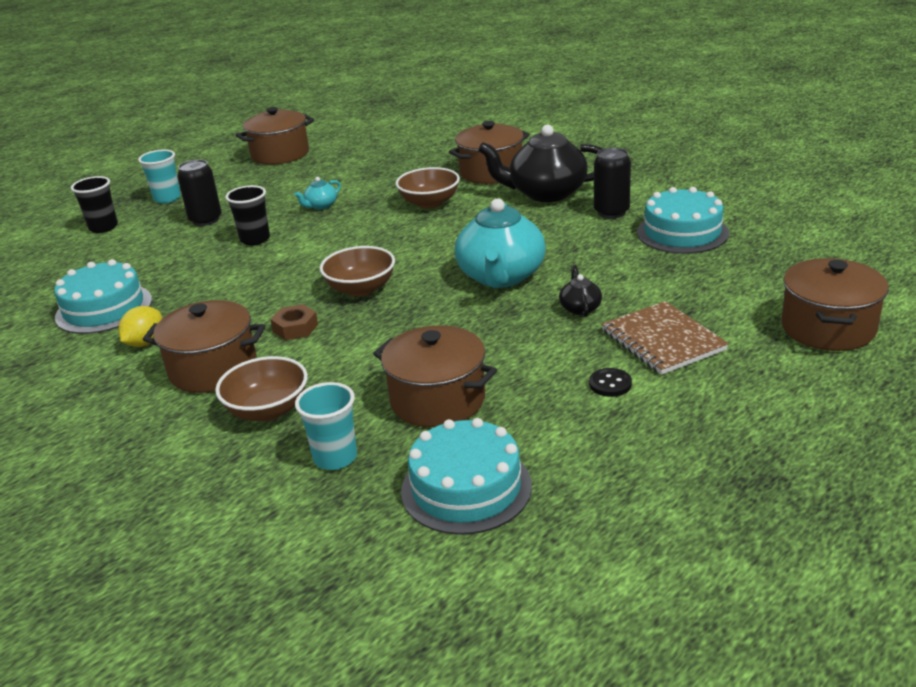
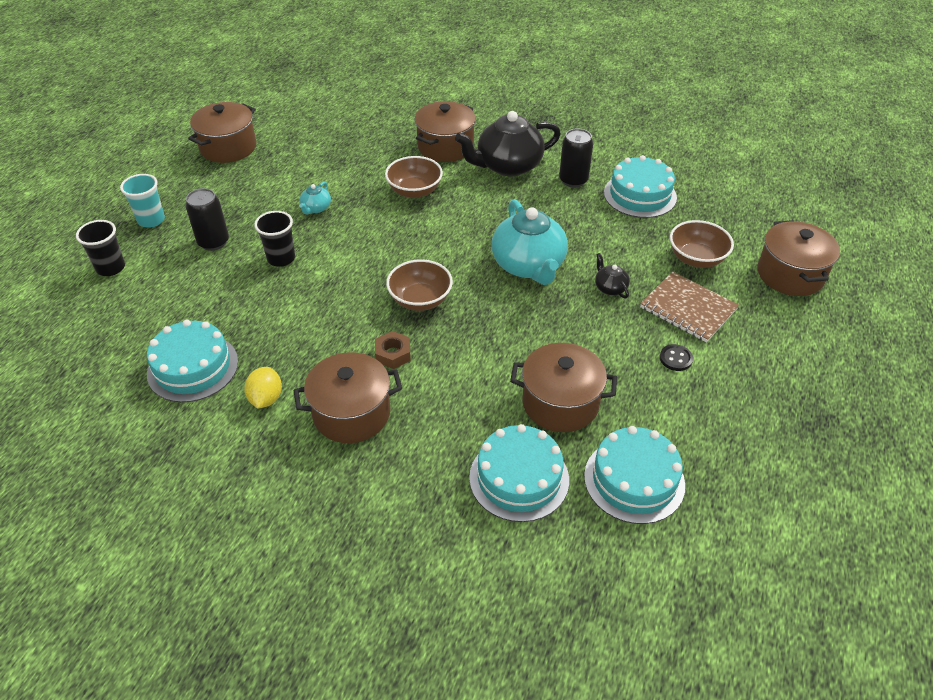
camera: 25 degrees left, 15 degrees up
brown bowl [215,356,308,421] -> brown bowl moved to [670,220,734,268]
turquoise cup [295,382,357,470] -> turquoise cake [469,424,569,522]

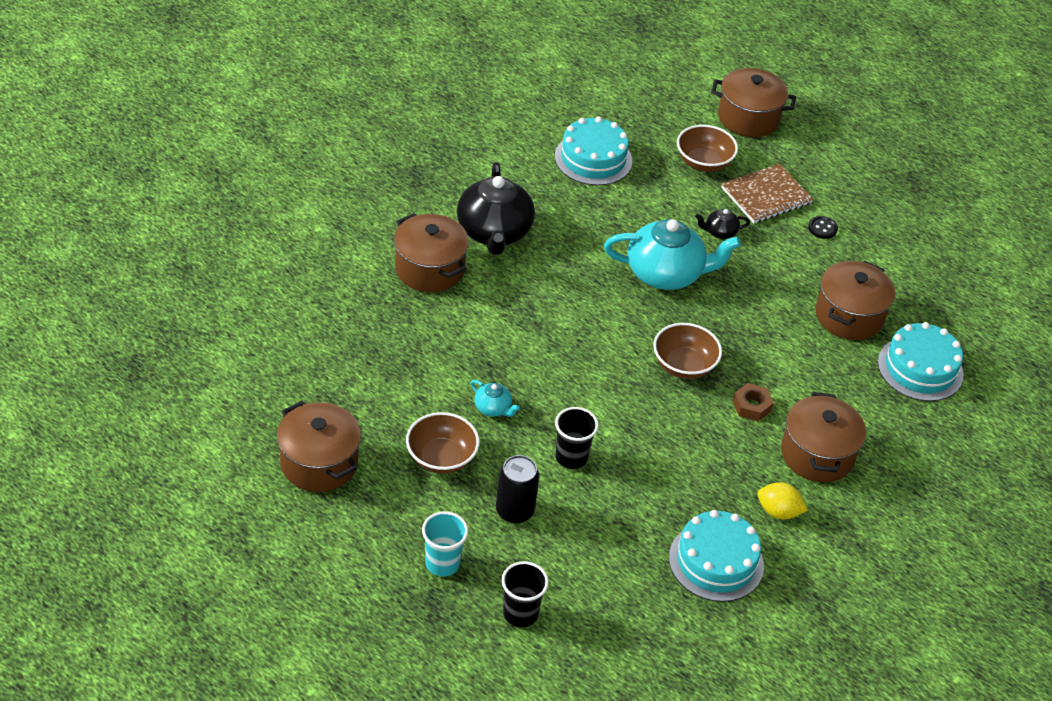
camera: 75 degrees left, 0 degrees up
brown bowl [385,156,443,198] -> brown bowl moved to [406,412,479,474]
black can [559,128,593,188] -> none
turquoise cake [584,426,685,524] -> none

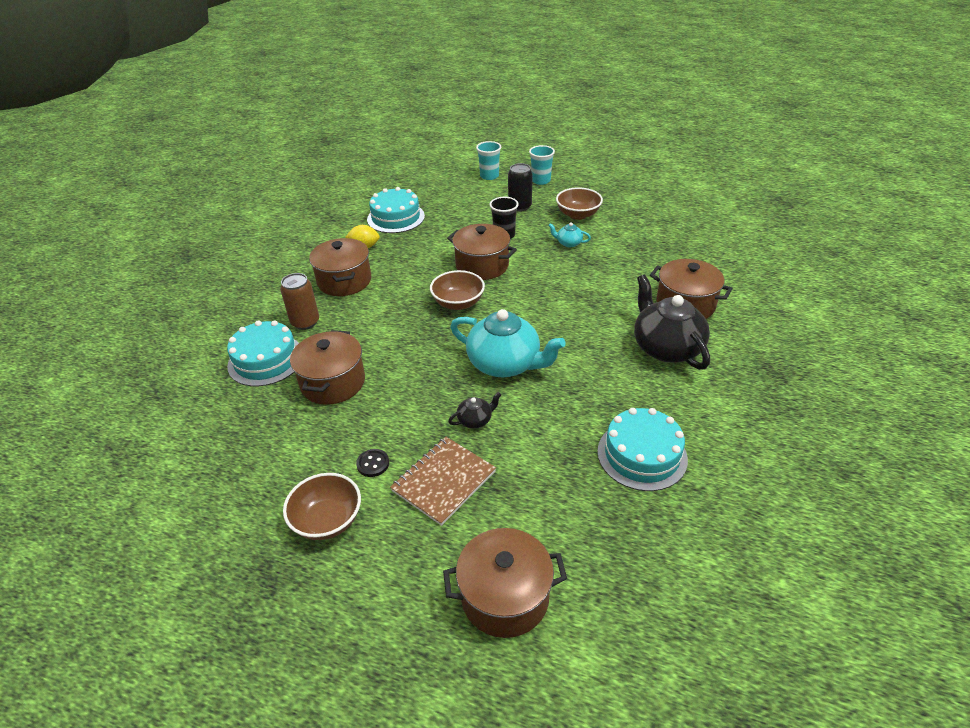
camera: 165 degrees right, 5 degrees down
brown pot [277,401,361,492] -> brown pot moved to [447,224,517,280]
black cup [501,561,549,627] -> turquoise cup [476,141,501,180]
turquoise teapot [604,219,741,290] -> turquoise teapot turned 135 degrees counterclockwise [450,309,566,377]
brown bowl [677,125,738,172] -> brown bowl moved to [283,473,361,540]
brown nut [733,383,774,421] -> none
none -> brown can [280,273,319,330]

